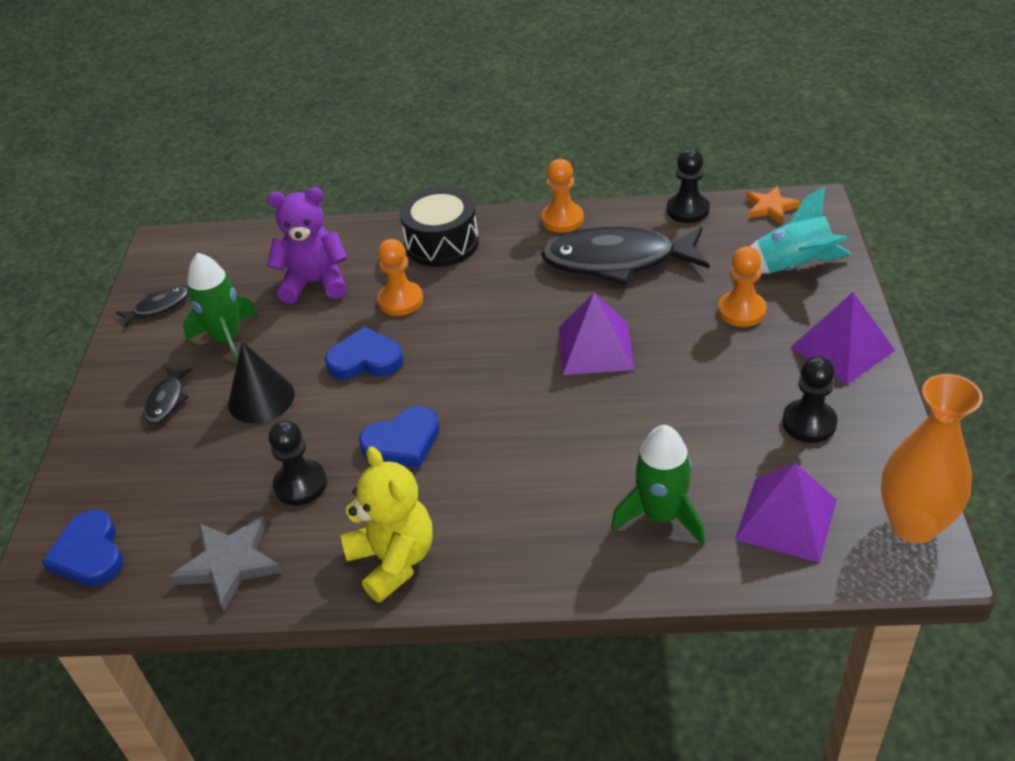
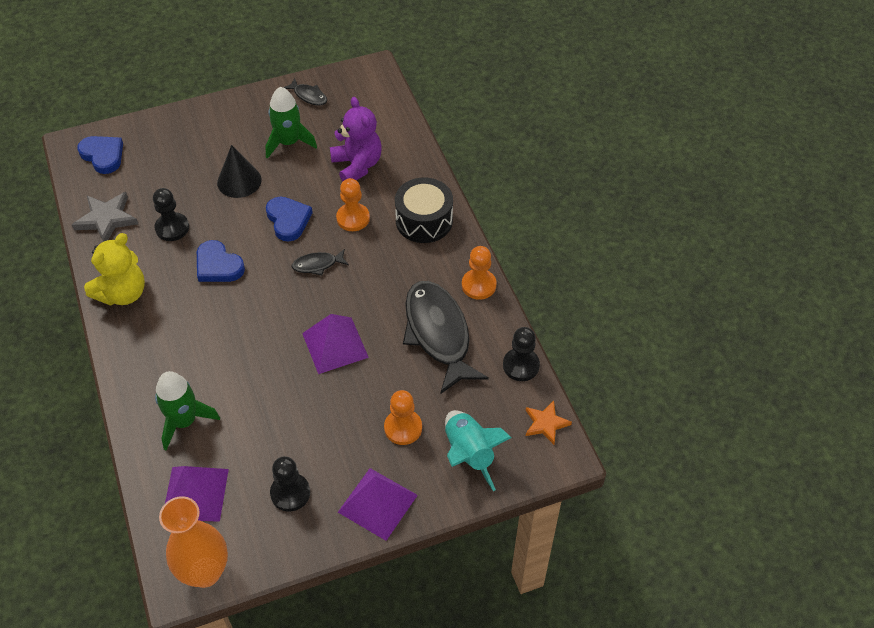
camera: 65 degrees right, 10 degrees up
blue heart [42,510,123,586] -> blue heart turned 90 degrees clockwise [77,136,123,174]
black fish [143,367,193,424] -> black fish moved to [291,249,349,275]

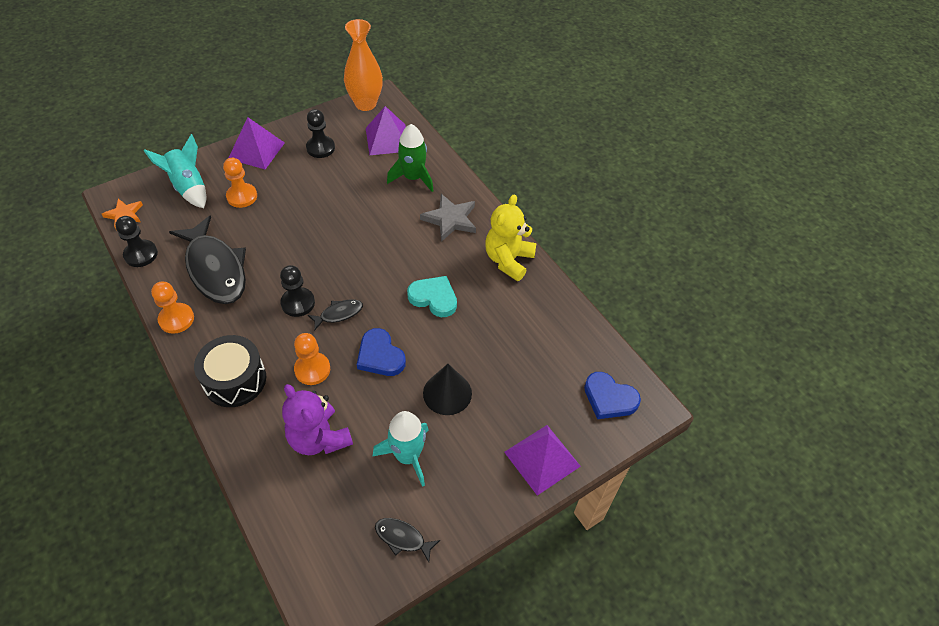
camera: 165 degrees right, 0 degrees up
grey star [72,192,138,242] -> grey star moved to [420,194,476,242]
black pawn [153,188,189,241] -> black pawn moved to [280,265,315,317]
blue heart [197,240,245,282] -> turquoise heart [407,276,457,317]
green rocket [265,87,317,159] -> turquoise rocket [372,411,428,487]
purple pyramid [302,314,369,374] -> purple pyramid moved to [504,425,581,495]

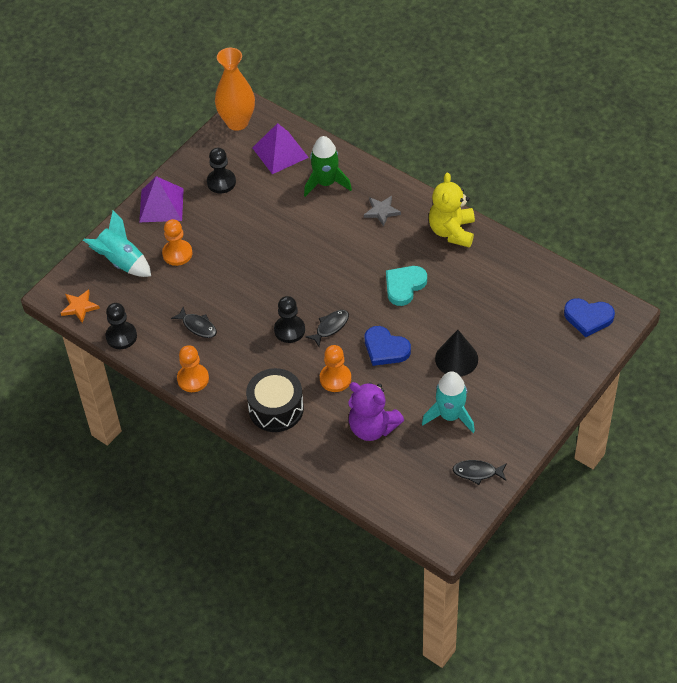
camera: 15 degrees left, 0 degrees up
black fish [169,215,246,304] -> black fish [171,307,217,338], size x0.44
turquoise heart [407,276,457,317] -> turquoise heart turned 60 degrees counterclockwise [386,266,427,306]
grey star [420,194,476,242] -> grey star [364,196,401,227], size x0.66
purple pyramid [504,425,581,495] -> none

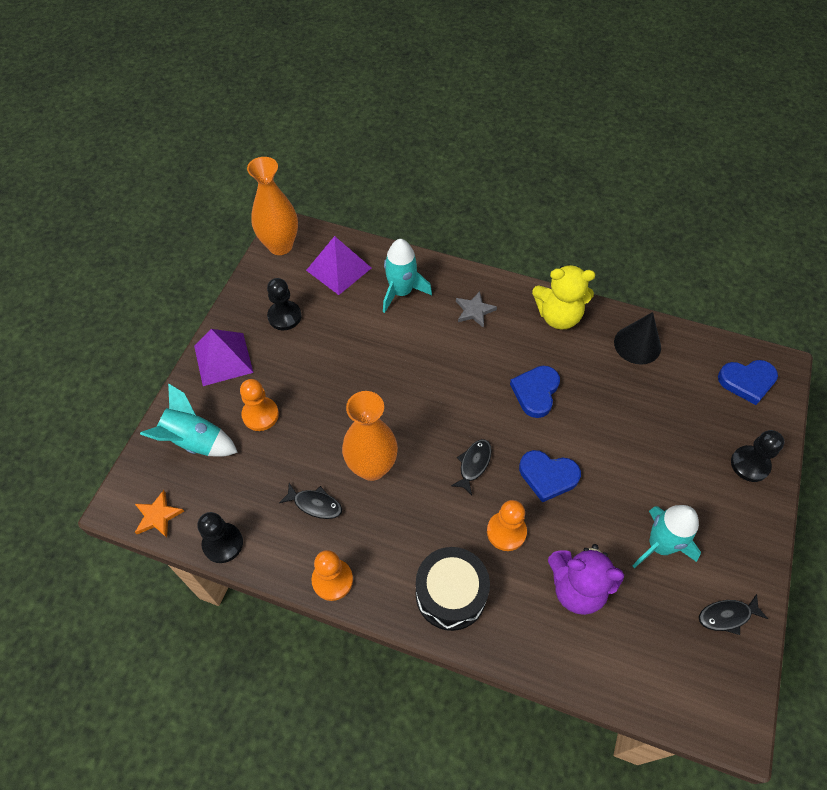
camera: 20 degrees left, 5 degrees up
black pawn [274,296,305,343] -> black pawn moved to [731,430,784,482]
green rocket [304,136,352,197] -> turquoise rocket [383,239,432,313]
turquoise heart [386,266,427,306] -> blue heart [510,366,560,418]
yellow teddy bear [429,173,475,248] -> yellow teddy bear turned 75 degrees counterclockwise [532,264,595,329]
black cone [435,330,478,377] -> black cone moved to [614,312,661,365]
none -> orange vase [342,391,398,481]

